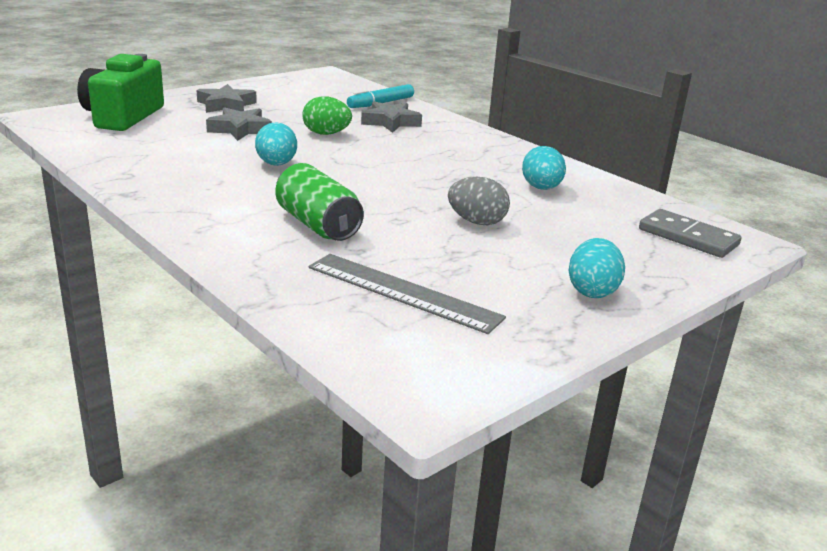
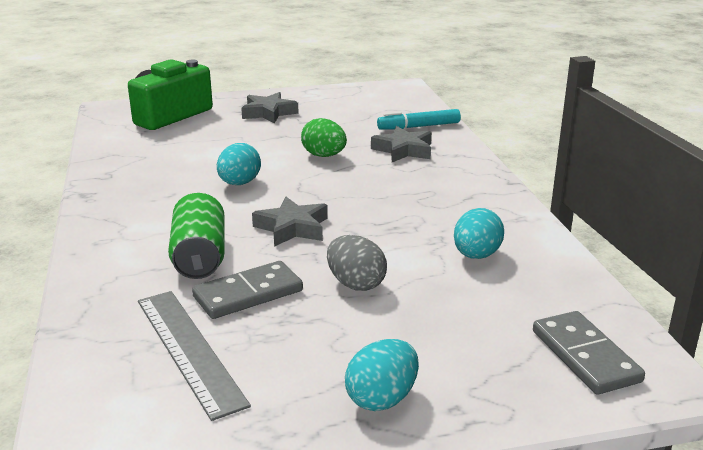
camera: 30 degrees right, 0 degrees up
grey star [206,107,272,141] -> grey star moved to [252,197,328,247]
none -> grey domino [192,261,303,319]

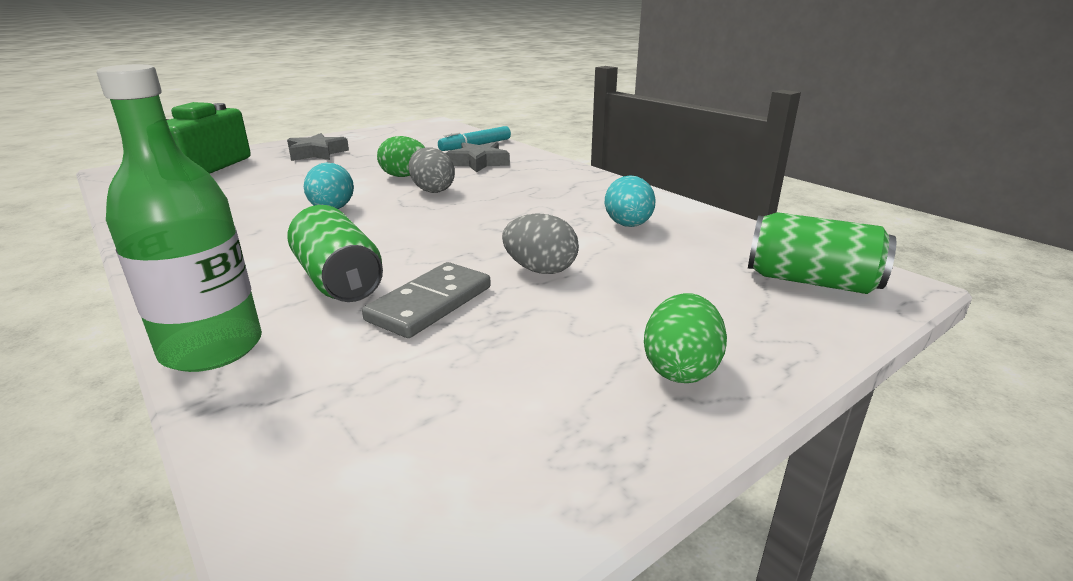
camera: 25 degrees left, 0 degrees up
grey ruler [138,291,251,421] -> none
grey star [252,197,328,247] -> none
turquoise egg [345,339,419,411] -> green egg [644,293,727,383]
grey domino [533,311,645,395] -> green can [748,212,896,294]
none -> green bottle [97,64,262,372]
none -> grey egg [409,147,455,193]

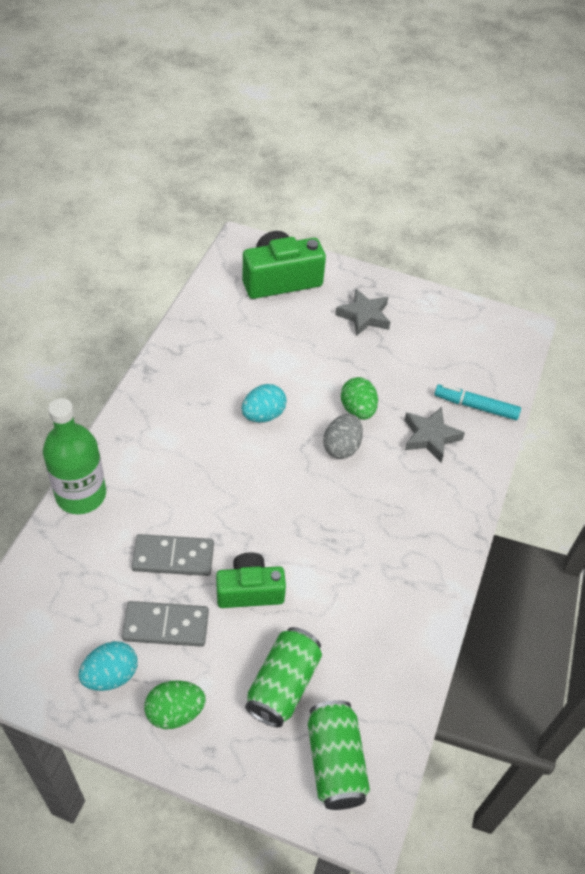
camera: 55 degrees right, 25 degrees up
green can [287,205,383,302] -> green can moved to [245,627,322,728]
grey egg [502,213,579,274] -> green camera [216,552,286,608]
turquoise egg [605,175,655,227] -> turquoise egg moved to [78,641,138,691]
none -> grey domino [122,601,209,647]

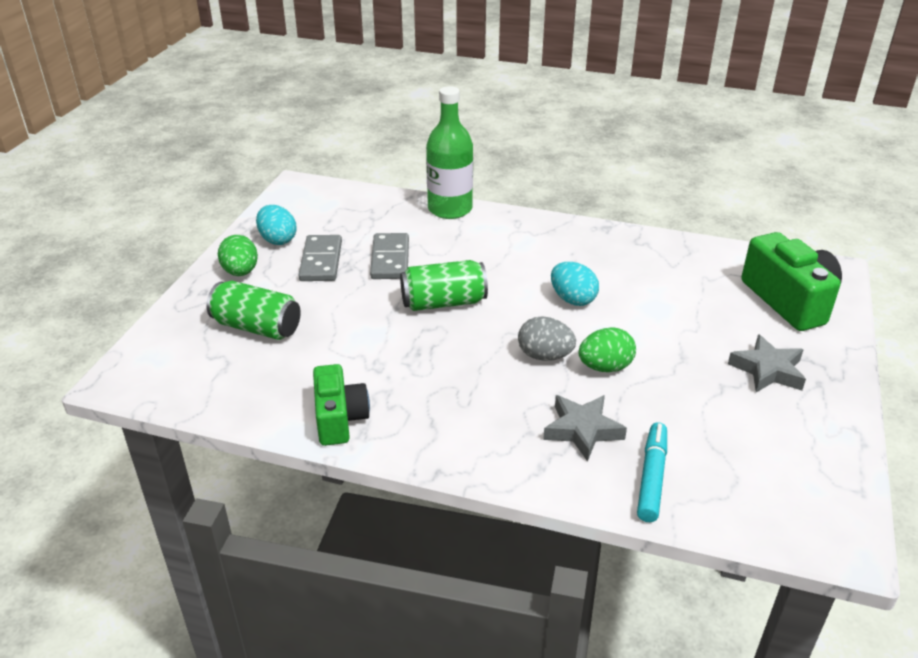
camera: 90 degrees right, 15 degrees down
green camera [216,552,286,608] -> green camera moved to [313,364,370,446]
green can [308,700,370,810] -> green can moved to [400,260,488,311]

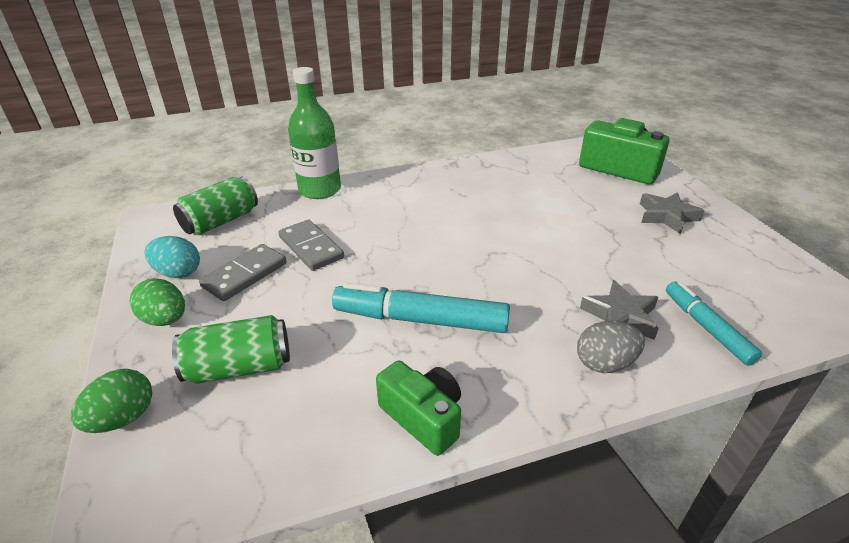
camera: 35 degrees left, 0 degrees up
grey domino [298,235,342,281] -> grey domino turned 75 degrees clockwise [199,244,287,301]
green can [400,260,488,311] -> green can moved to [173,177,258,235]
grey egg [518,316,576,361] -> grey egg moved to [577,321,645,373]
turquoise egg [551,262,599,306] -> none
green egg [578,327,636,372] -> green egg moved to [71,369,152,433]
none -> turquoise marker [332,283,510,333]

